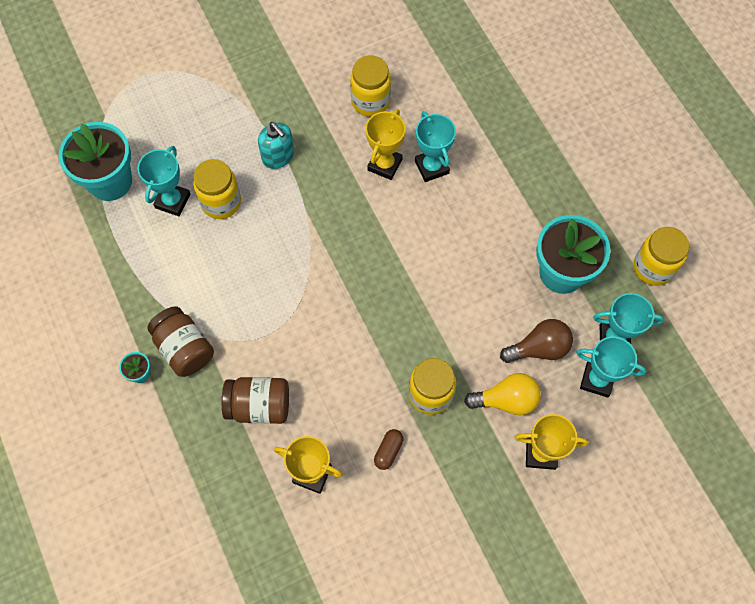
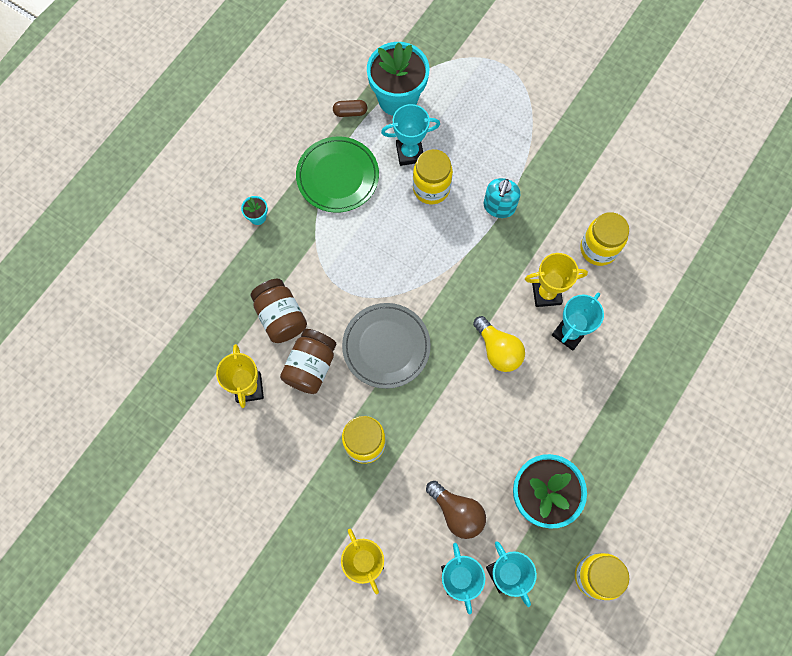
camera: 60 degrees right, 5 degrees up
brown jar [147,306,214,377] -> brown jar moved to [280,329,336,394]
brown capsule [374,429,403,470] -> brown capsule moved to [333,100,367,117]
yellow light bulb [464,373,541,416] -> yellow light bulb moved to [473,316,525,372]
none -> green plate [296,136,379,213]
none -> grey plate [342,303,431,389]

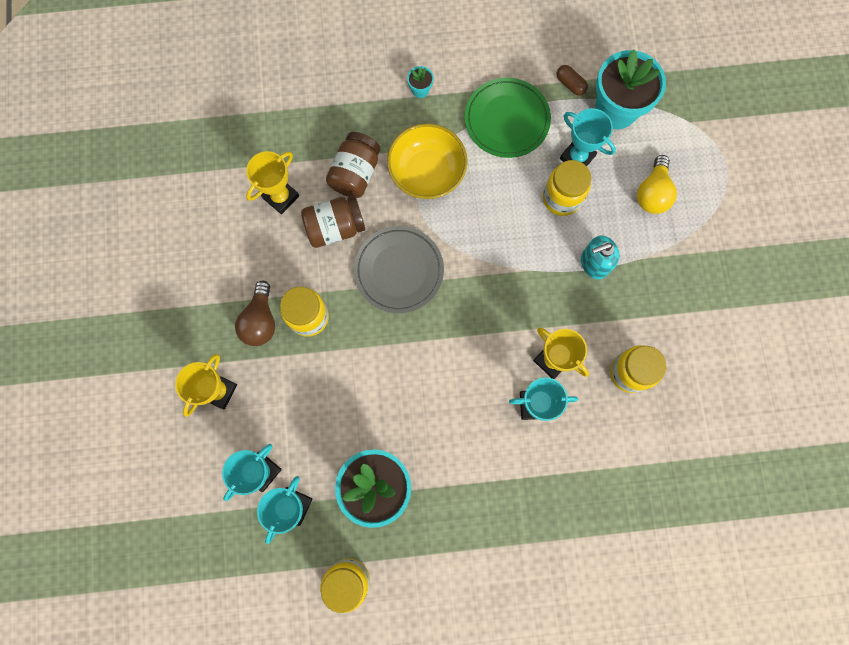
camera: 50 degrees right, 5 degrees up
brown light bulb [426,481,486,539] -> brown light bulb moved to [235,280,275,346]
yellow light bulb [473,316,525,372] -> yellow light bulb moved to [637,155,677,214]
none -> yellow bowl [387,123,468,199]

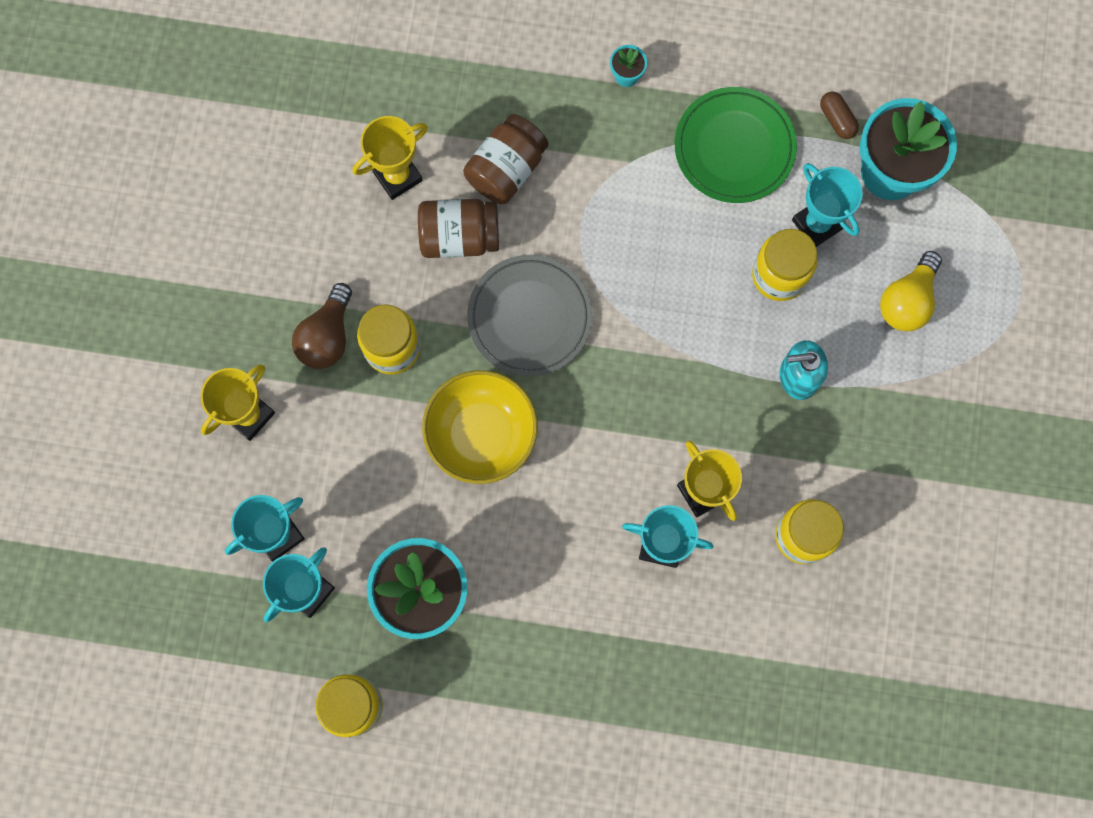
camera: 15 degrees right, 0 degrees up
yellow bowl [387,123,468,199] -> yellow bowl moved to [422,370,538,484]

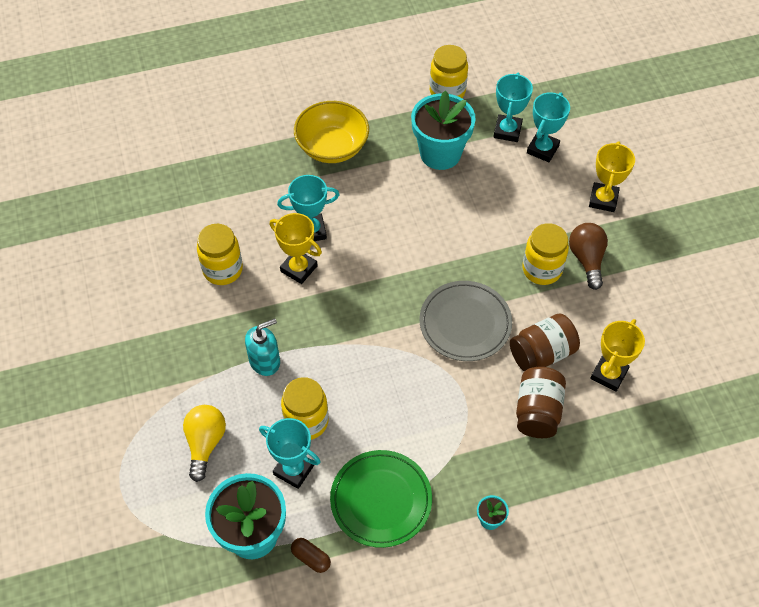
camera: 155 degrees right, 20 degrees down
yellow bowl [422,370,538,484] -> yellow bowl moved to [294,101,369,163]

